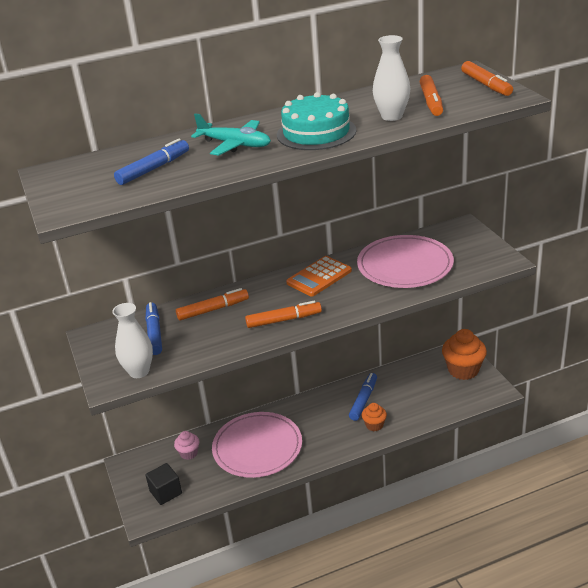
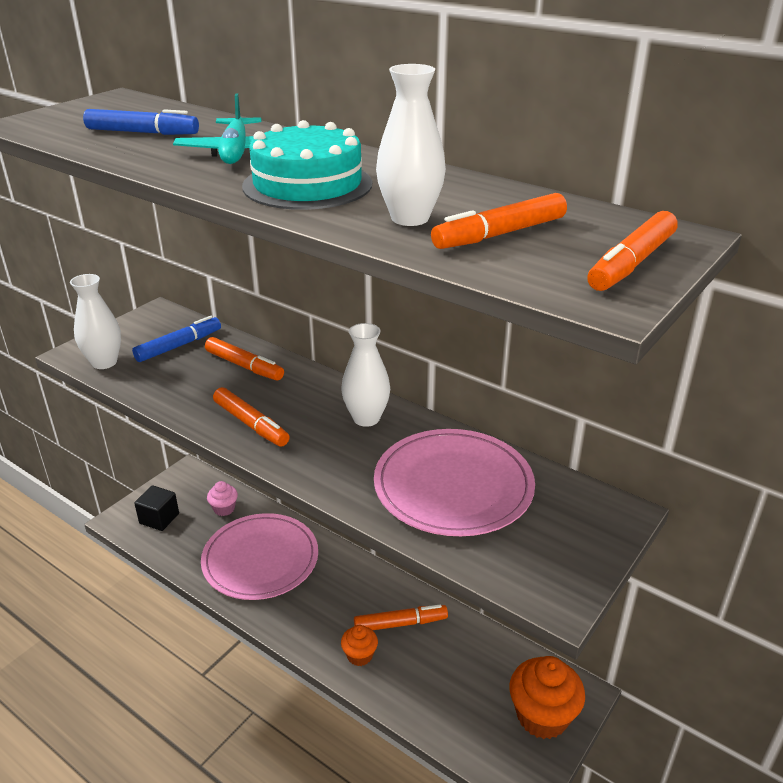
camera: 55 degrees right, 0 degrees up
orange calculator [286,256,352,296] -> white vase [341,323,390,427]
blue marker [349,373,377,421] -> orange marker [354,604,448,630]

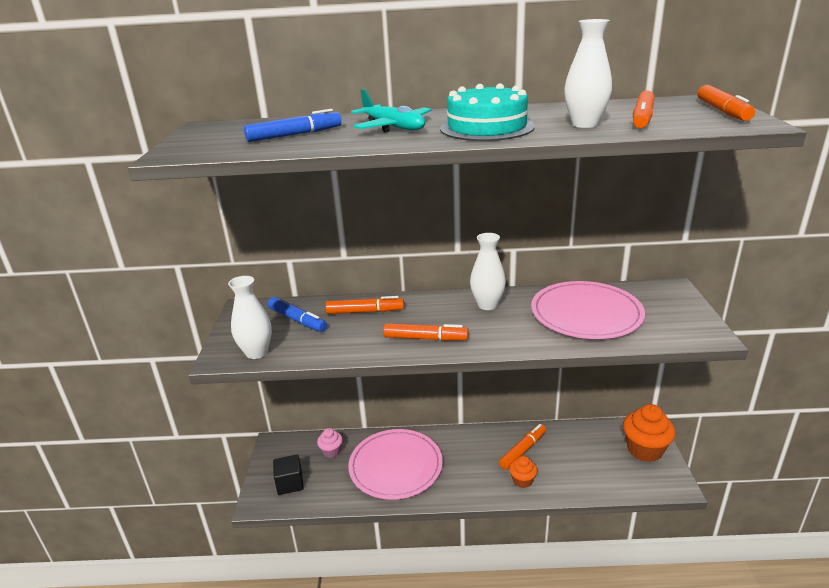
camera: 35 degrees left, 5 degrees down
blue marker [132,316,221,362] -> blue marker turned 120 degrees clockwise [268,297,327,332]

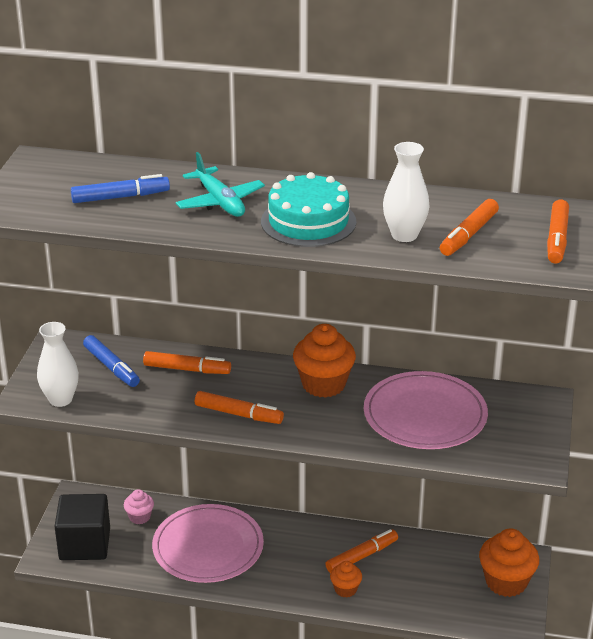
camera: 10 degrees right, 5 degrees up
black cube [273,455,304,495] -> black cube [54,494,110,560], size x1.61
white vase [470,233,506,310] -> orange cupcake [293,324,356,398]

